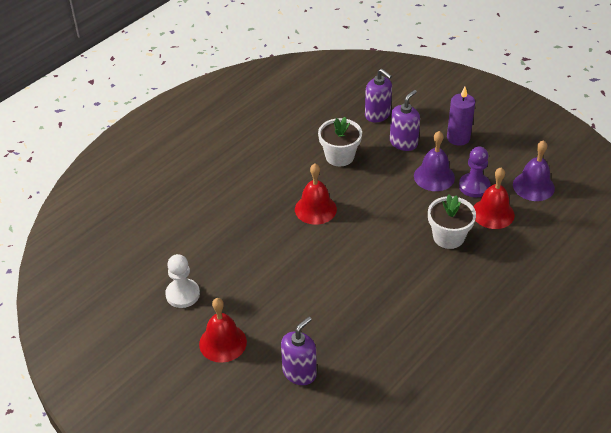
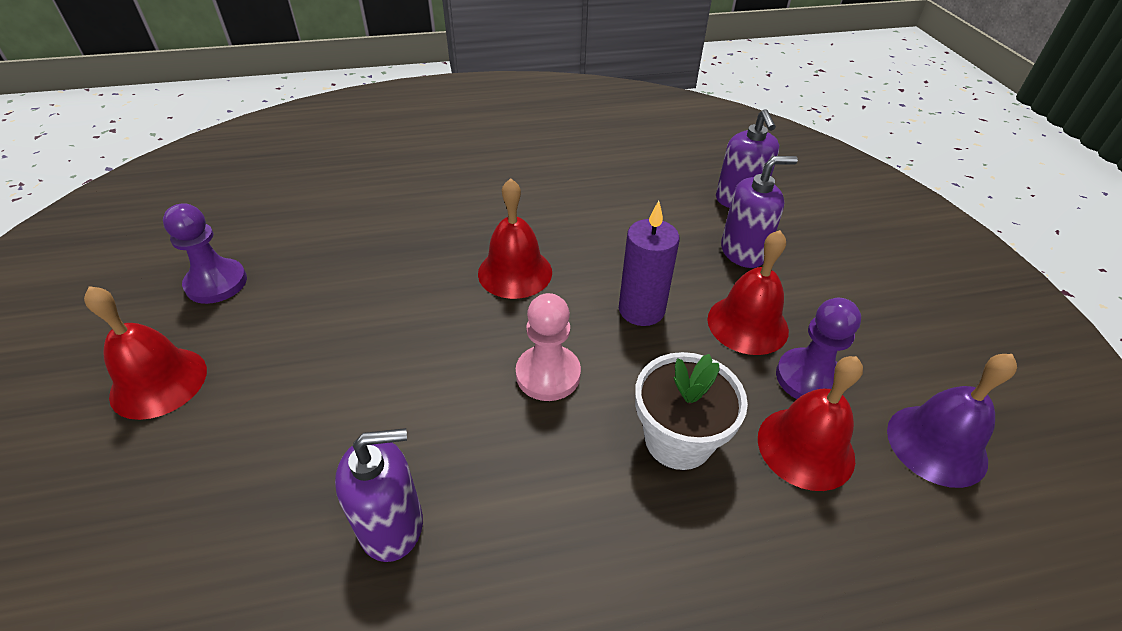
camera: 35 degrees right, 0 degrees up
white pawn [165,254,200,308] -> purple pawn [163,203,247,304]
purple soap dispenser [281,317,317,385] -> purple soap dispenser moved to [335,428,423,562]
white flower pot [318,117,362,167] -> none
purple bell [414,131,455,191] -> red bell [707,230,789,355]
purple candle [447,87,475,146] -> purple candle moved to [619,201,679,326]
none -> pink pawn [516,293,581,401]

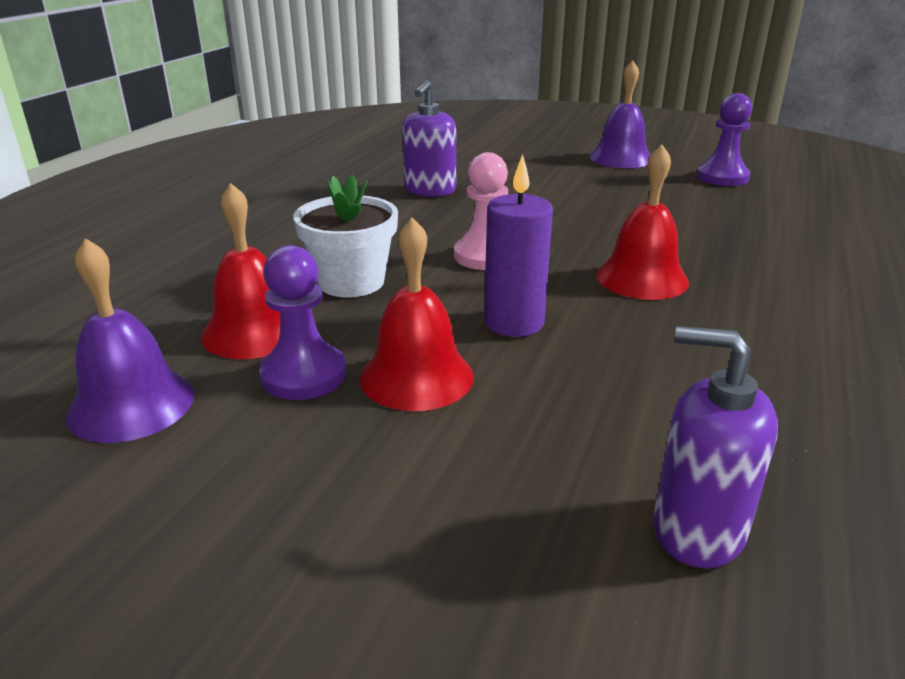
camera: 125 degrees right, 15 degrees down
red bell [84,286,207,420] -> purple bell [590,61,650,168]
purple soap dispenser [721,156,798,268] -> none

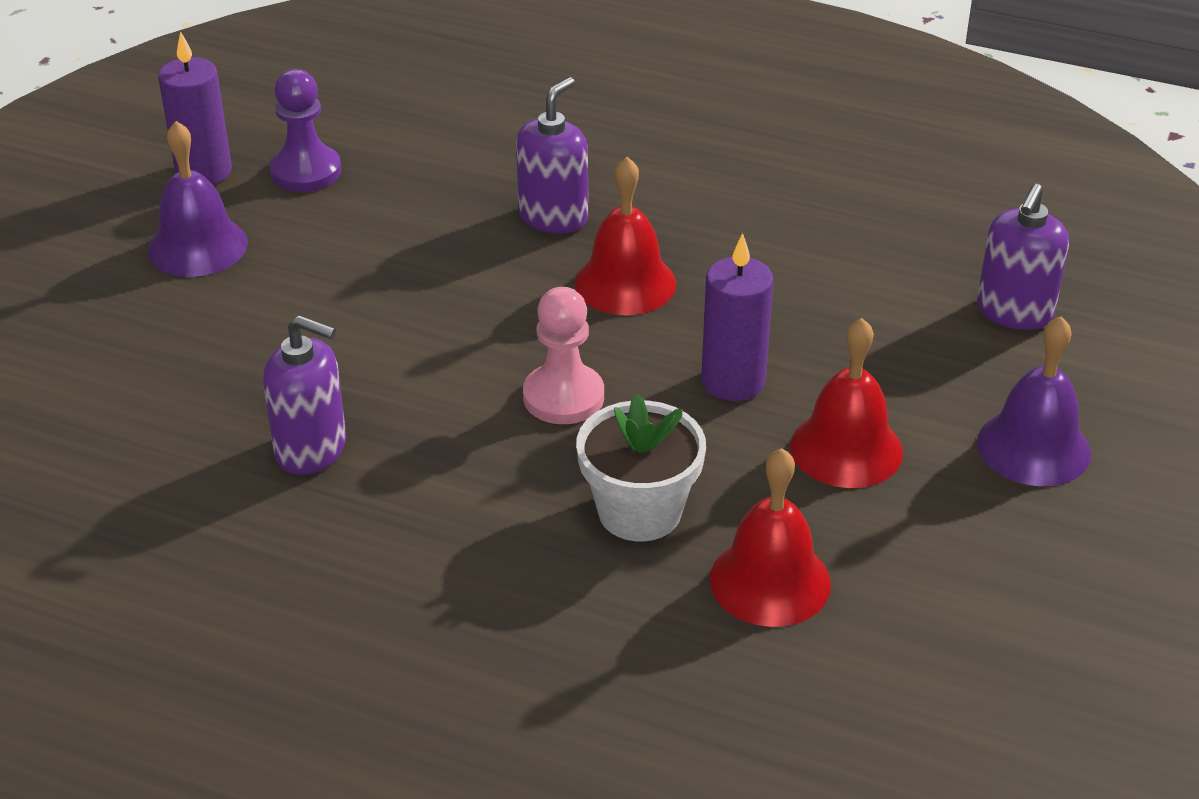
camera: 90 degrees left, 10 degrees up
purple bell [66,238,194,443] -> purple bell moved to [977,316,1091,486]
purple pawn [259,245,347,400] -> none
none -> purple candle [158,31,232,185]
none -> purple soap dispenser [516,77,588,234]

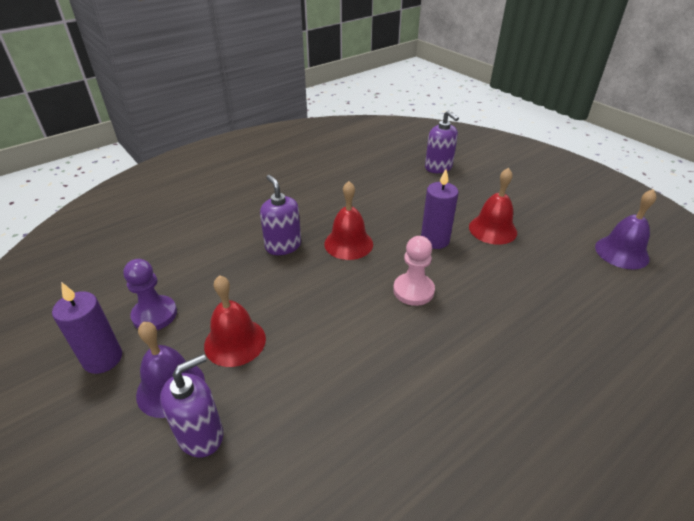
camera: 60 degrees left, 0 degrees up
purple soap dispenser [263,315,346,475] -> purple soap dispenser moved to [160,354,223,458]
white flower pot [576,394,706,541] -> none
red bell [710,448,831,627] -> red bell moved to [204,275,266,367]
purple bell [977,316,1091,486] -> purple bell moved to [595,189,657,269]

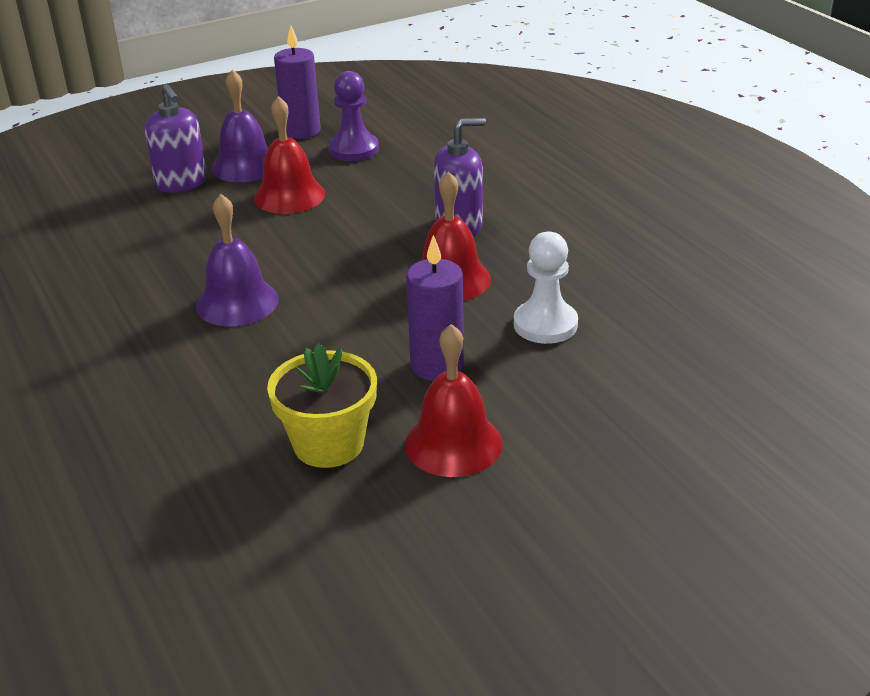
camera: 100 degrees right, 5 degrees down
pink pawn [393,236,435,306] -> none
purple soap dispenser [425,110,459,173] -> none
purple bell [595,189,657,269] -> purple bell moved to [196,194,279,327]
none -> yellow flower pot [267,344,377,468]
none -> white pawn [514,231,578,344]

